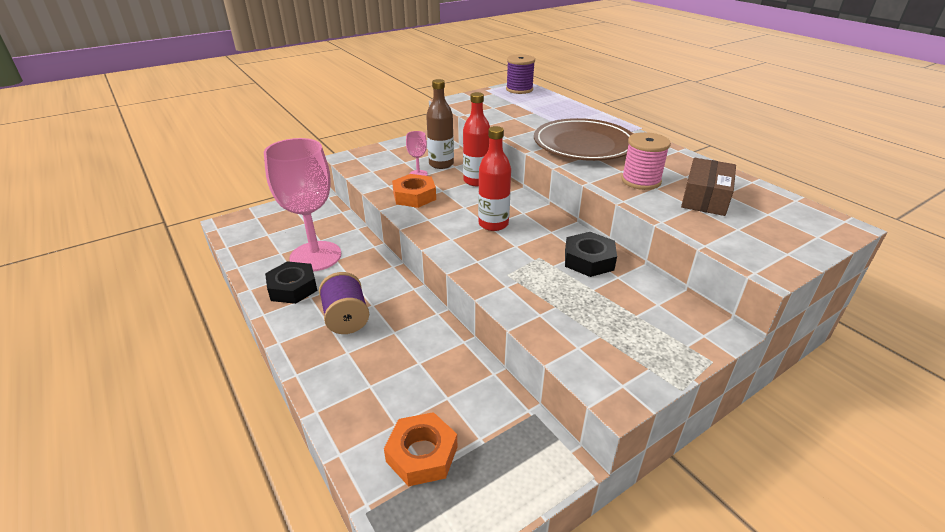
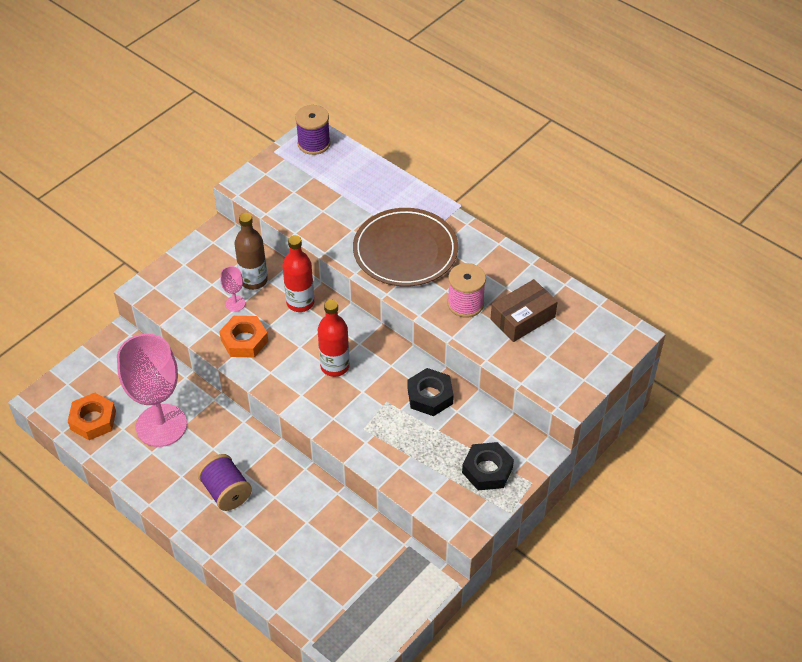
camera: 15 degrees left, 15 degrees up
black nut [265,261,318,304] -> black nut moved to [462,442,514,490]
orange nut [384,412,457,487] -> orange nut moved to [68,393,116,440]
brown box [681,158,736,216] -> brown box turned 45 degrees clockwise [491,279,558,342]

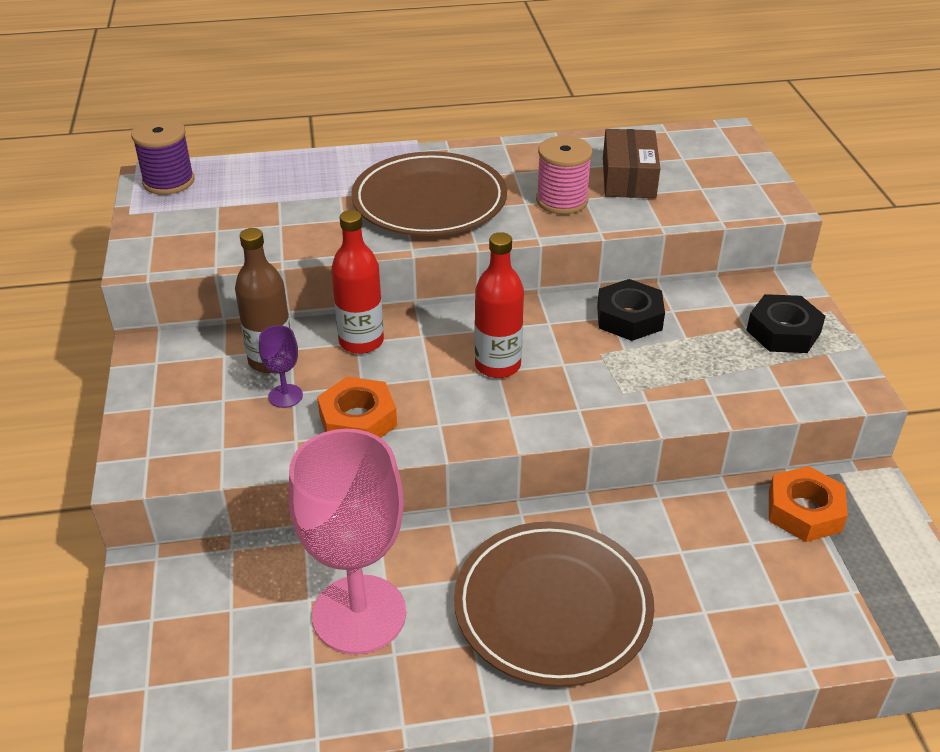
camera: 50 degrees left, 10 degrees down
orange nut [68,393,116,440] -> orange nut moved to [769,466,848,542]
purple spool [198,454,252,511] -> brown plate [454,521,654,687]
pink goblet [220,266,245,312] -> purple goblet [259,325,303,408]

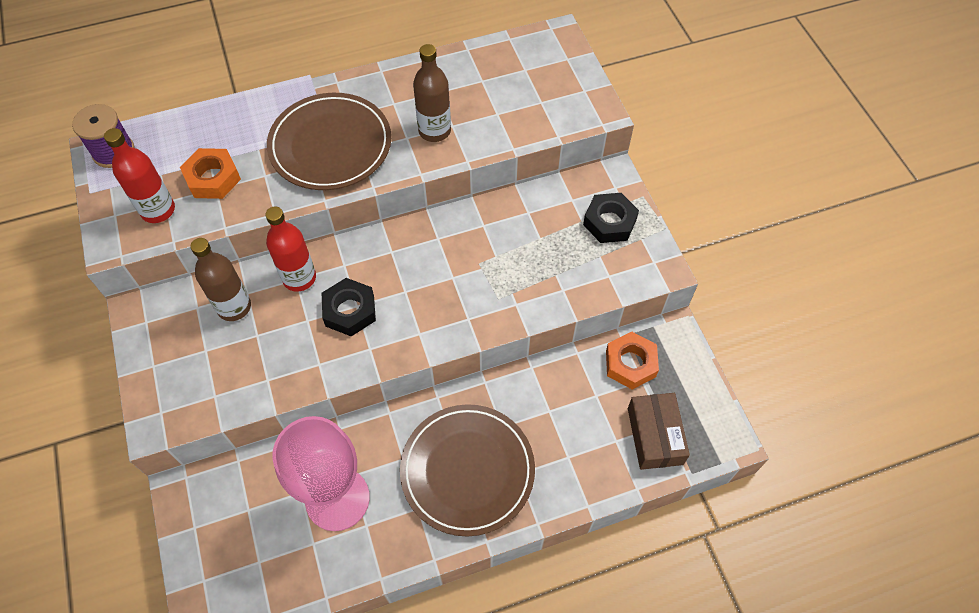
camera: 10 degrees left, 20 degrees up
purple goblet [259,325,303,408] -> none
orange nut [317,377,397,438] -> orange nut moved to [180,148,241,199]
red bottle [475,232,524,378] -> red bottle moved to [104,128,175,223]
pink spool [536,136,593,214] -> brown bottle [413,44,451,142]
black nut [597,279,665,341] -> black nut moved to [322,278,376,336]
brown box [603,129,660,198] -> brown box moved to [628,393,690,470]

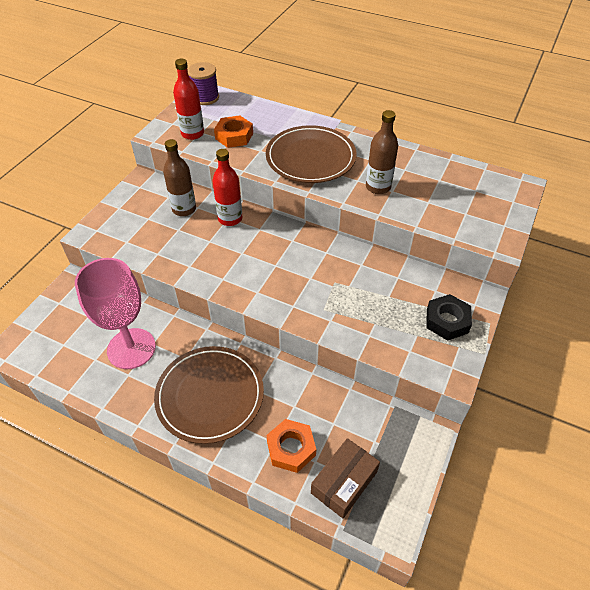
camera: 45 degrees right, 10 degrees down
black nut [322,278,376,336] -> none
orange nut [606,331,659,390] -> orange nut moved to [267,419,316,473]

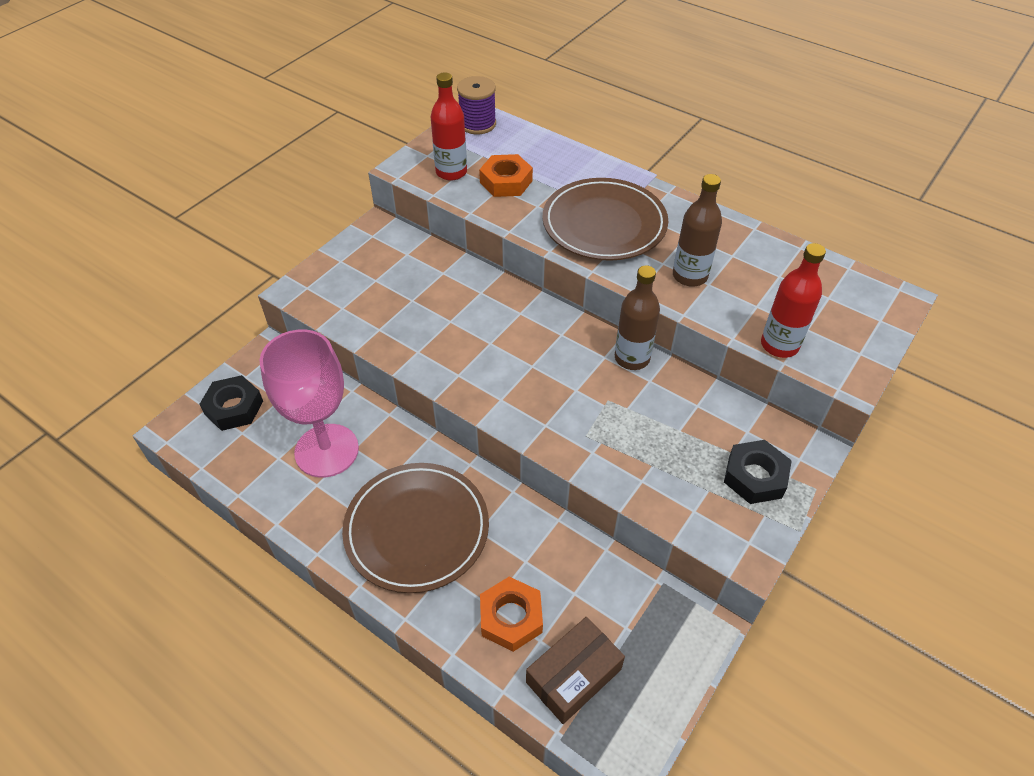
camera: 10 degrees right, 0 degrees up
brown bottle [163,139,196,216] -> brown bottle moved to [615,265,660,370]
red bottle [212,149,243,226] -> red bottle moved to [761,243,826,358]
none -> black nut [199,375,263,431]

